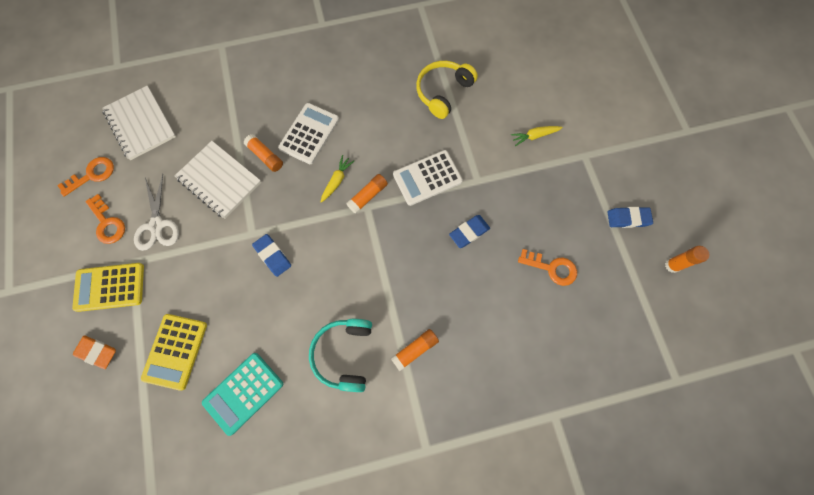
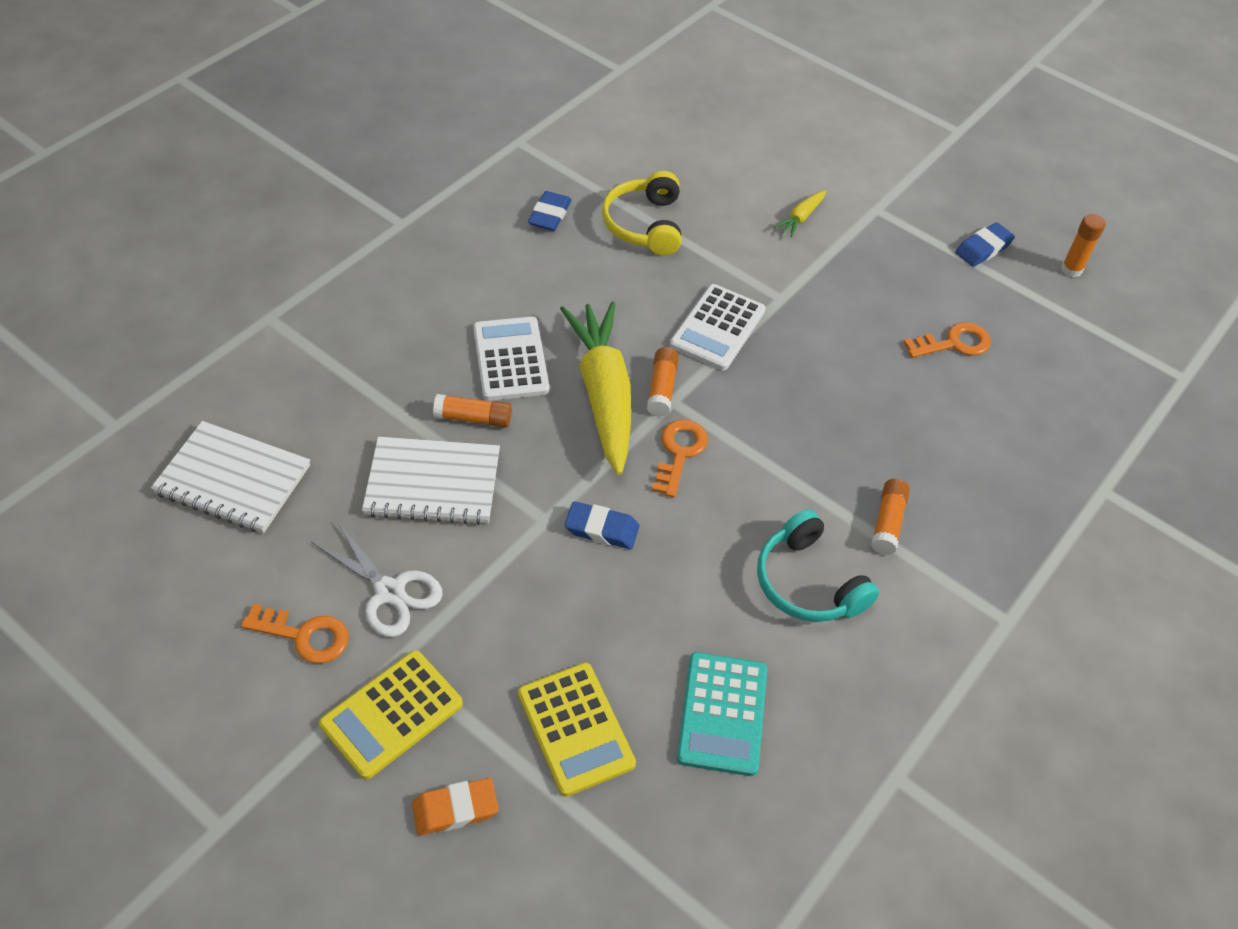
camera: 40 degrees left, 20 degrees down
orange key [57,157,114,197] -> orange key moved to [652,419,708,497]
yellow carrot [321,155,354,203] -> yellow carrot [560,301,631,475], size x2.39
blue eraser [449,215,490,248] -> blue eraser moved to [528,191,571,231]

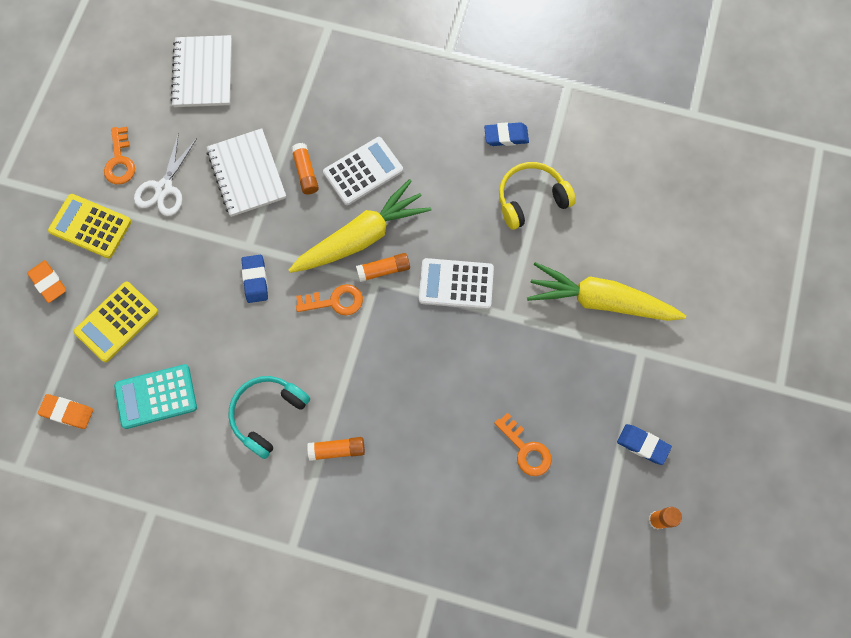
camera: 70 degrees right, 20 degrees up
yellow carrot [774,190,826,237] -> yellow carrot [527,262,686,321], size x2.39
none -> orange eraser [38,394,93,429]

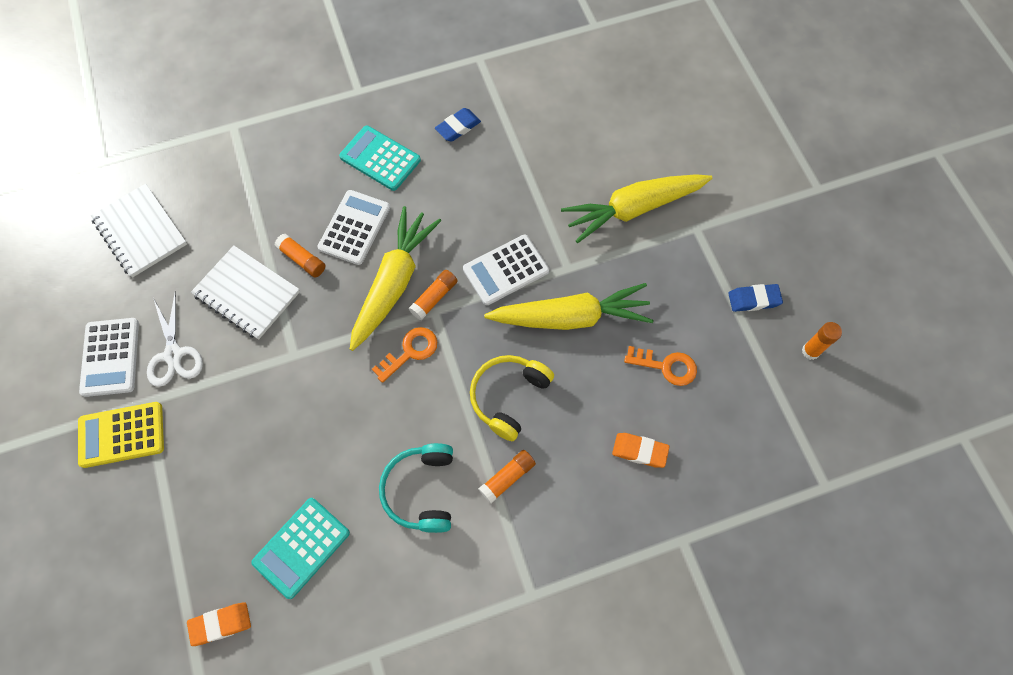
camera: 35 degrees left, 5 degrees down
orange eraser [28,260,66,303] -> orange eraser moved to [612,433,670,468]
yellow calculator [73,281,158,362] -> none
orange key [104,127,135,184] -> white calculator [79,318,139,397]
blue eraser [242,255,268,303] -> none
yellow headphones [499,162,576,230] -> yellow headphones moved to [470,355,554,441]
none -> turquoise calculator [339,125,421,191]
none -> yellow carrot [484,283,654,330]

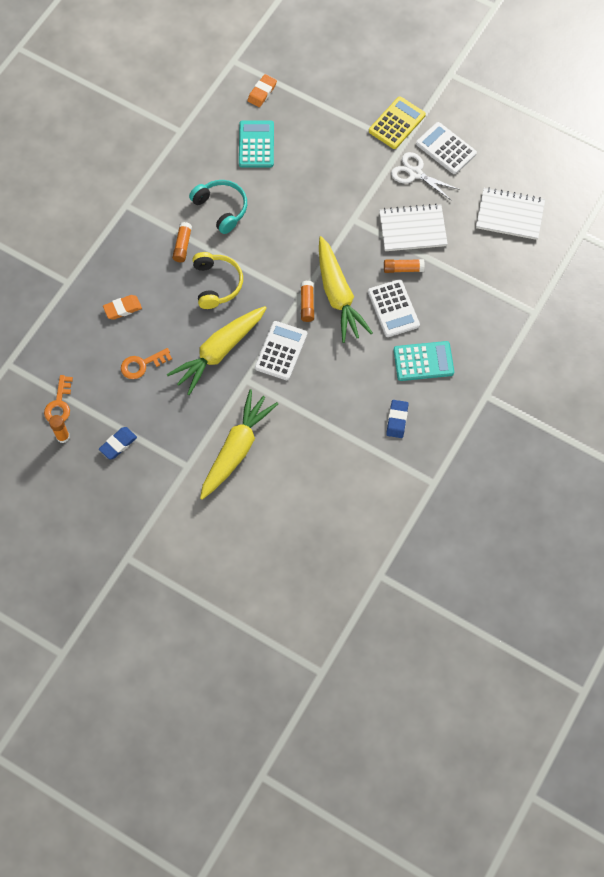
camera: 140 degrees right, 0 degrees up
orange key [372,327,437,383] -> orange key moved to [44,375,73,421]

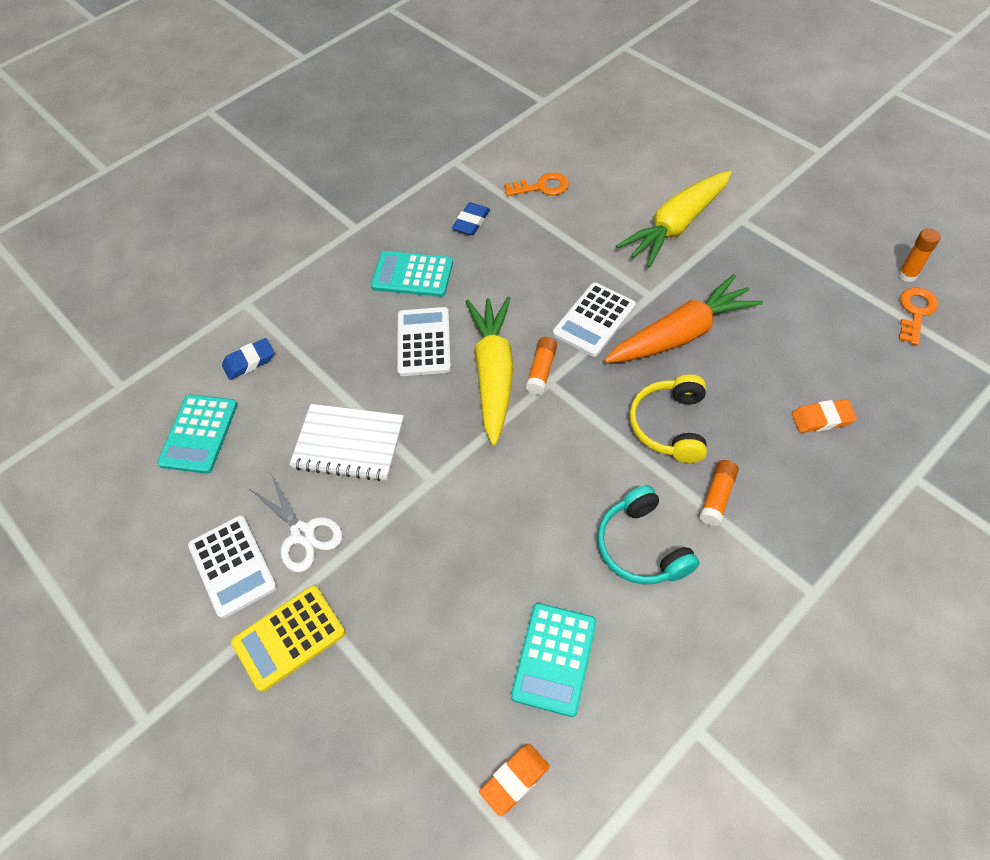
camera: 160 degrees left, 10 degrees down
blue eraser [99,427,137,460] -> blue eraser moved to [222,338,274,380]
orange key [121,348,172,379] -> orange key moved to [505,172,569,196]
yellow carrot [167,306,266,395] -> orange carrot [604,274,763,363]
orange glue stick [384,259,425,273] -> none
white notebook [476,187,545,240] -> turquoise calculator [157,394,237,474]

